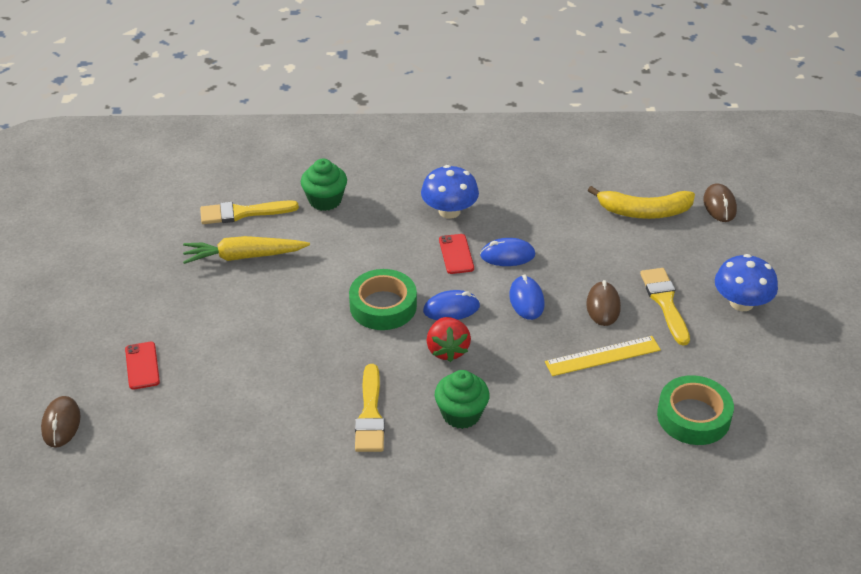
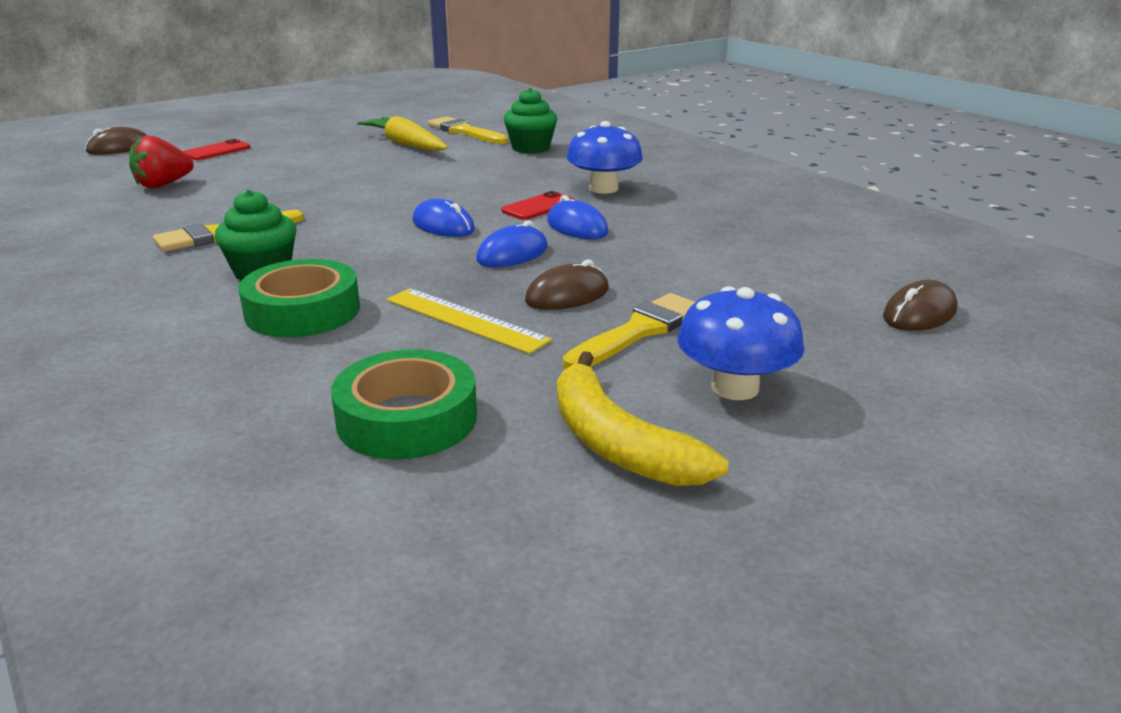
camera: 55 degrees right, 15 degrees down
green tape [349,269,417,330] -> green tape moved to [238,259,360,337]
red strawberry [426,317,471,362] -> red strawberry moved to [129,136,194,188]
yellow banana [588,186,695,219] -> yellow banana moved to [557,351,728,486]

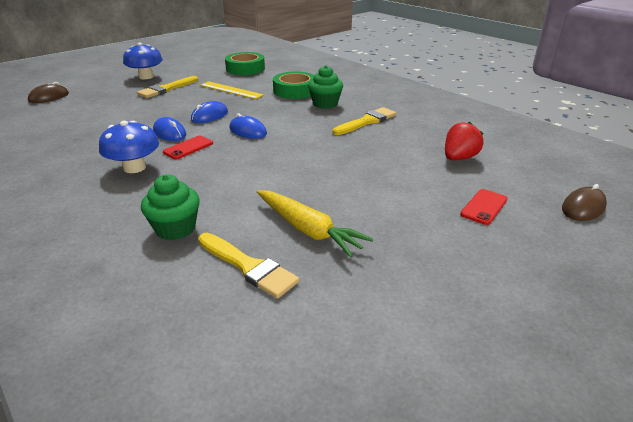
camera: 175 degrees right, 5 degrees up
brown mouse [525,260,609,310] -> none
yellow banana [557,351,728,486] -> none

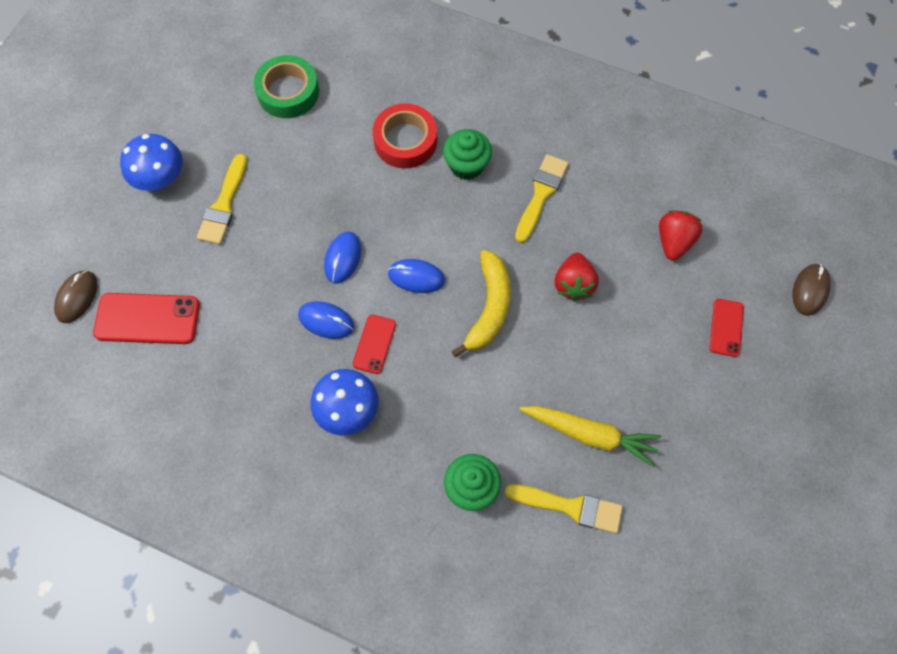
camera: 25 degrees left, 35 degrees up
yellow ruler [200,81,264,99] -> none
green tape [273,72,314,99] -> red tape [373,103,437,169]
none -> red phone [93,293,200,344]
none -> yellow banana [452,250,511,357]
none -> red strawberry [555,253,599,301]

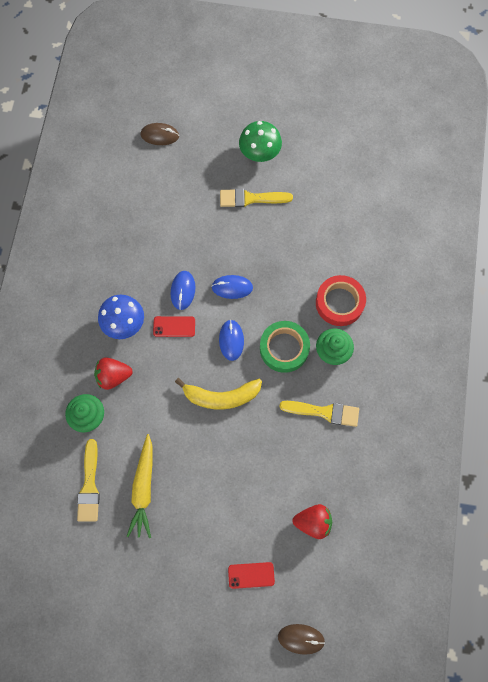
camera: 75 degrees right, 5 degrees up
red phone [93,293,200,344] -> none
blue mushroom [120,134,183,191] -> green mushroom [239,121,282,162]
green tape [254,55,319,118] -> green tape moved to [260,321,310,373]
red strawberry [555,253,599,301] -> red strawberry moved to [94,357,133,390]

